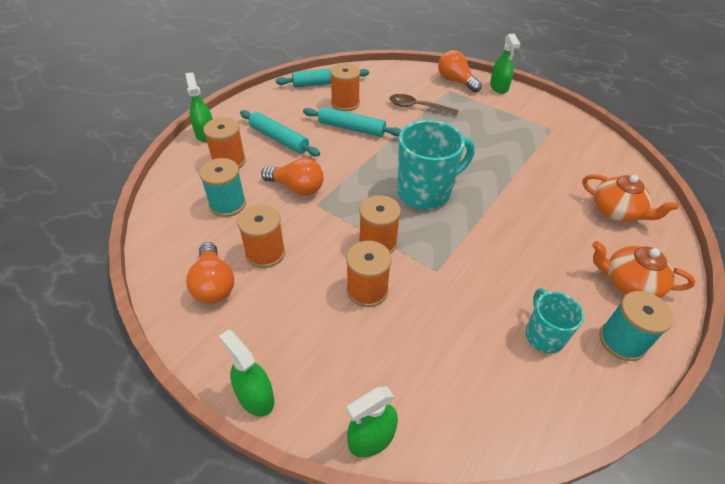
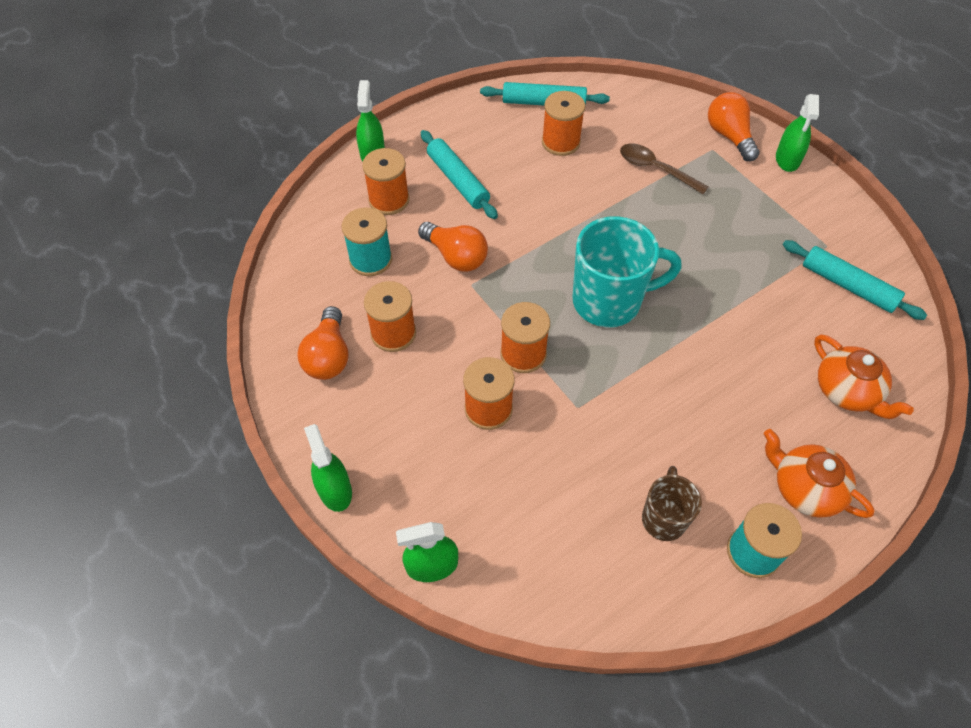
camera: 20 degrees right, 10 degrees up
turquoise rolling pin [303,107,402,137] -> turquoise rolling pin moved to [783,240,927,320]
turquoise mug [526,289,584,353] -> brown mug [642,466,702,541]

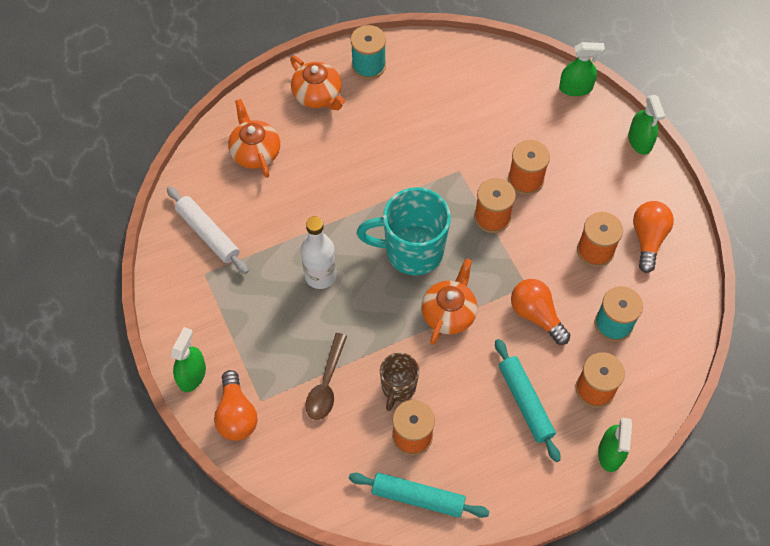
camera: 170 degrees left, 5 degrees up
brown spoon [620,143,708,194] -> brown spoon turned 60 degrees clockwise [305,333,347,420]
brown mug [642,466,702,541] -> brown mug moved to [380,353,419,411]
turquoise rolling pin [783,240,927,320] -> white rolling pin [167,186,248,274]
none -> white bottle [301,216,337,289]
none -> orange teapot [421,258,477,345]

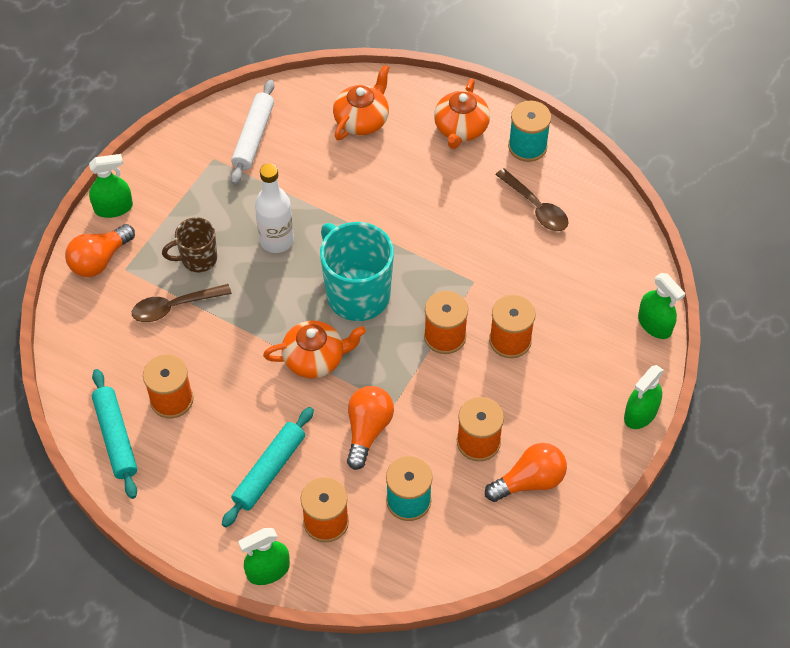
camera: 55 degrees right, 5 degrees down
brown mug [380,353,419,411] -> brown mug moved to [162,217,217,272]
none -> brown spoon [495,168,568,231]

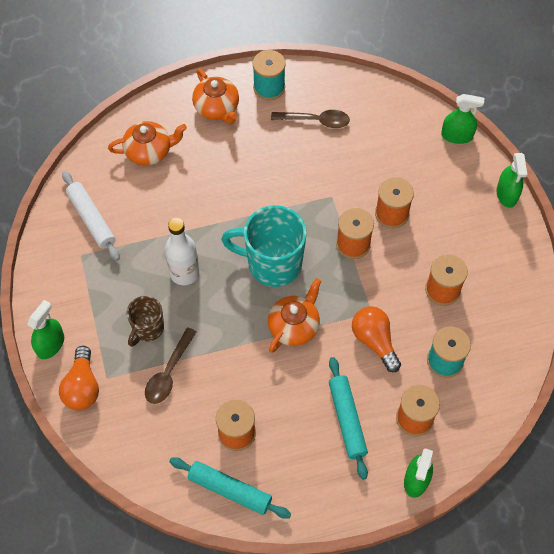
camera: 45 degrees left, 5 degrees up
orange teapot [333,65,389,140] -> orange teapot turned 90 degrees clockwise [108,121,187,166]
orange light bulb [485,443,567,502] -> none

